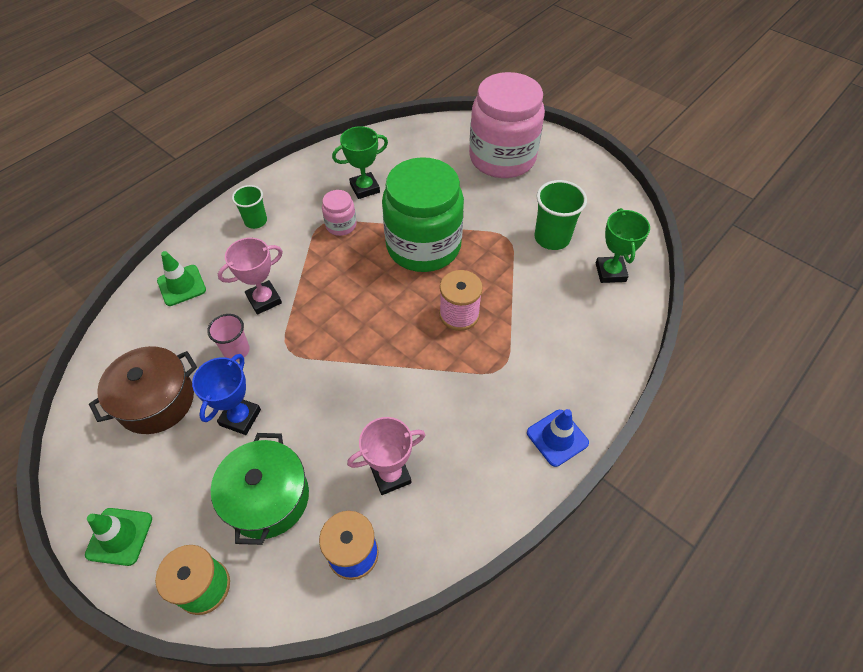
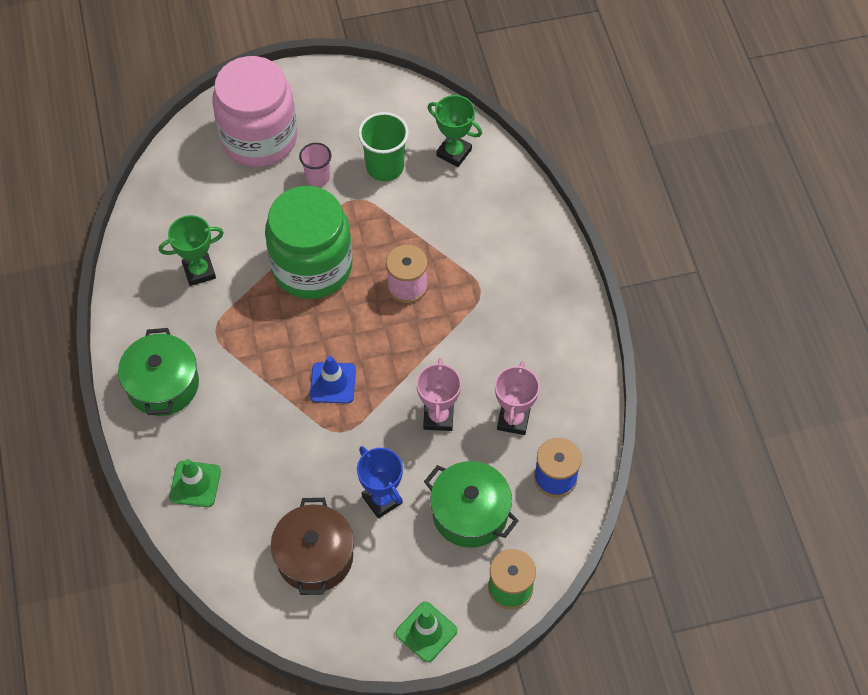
camera: 55 degrees left, 5 degrees up
pink cup [207,314,250,361] -> pink cup moved to [299,143,331,187]
pink trophy [218,238,283,315] -> pink trophy moved to [416,358,461,431]
green cup [232,185,267,229] -> green pot [118,328,199,416]
pink jar [322,190,357,236] -> none
green trophy [332,126,388,199] -> green trophy turned 60 degrees clockwise [159,215,224,286]
blue traffic cone [527,409,589,467] -> blue traffic cone moved to [310,356,356,404]

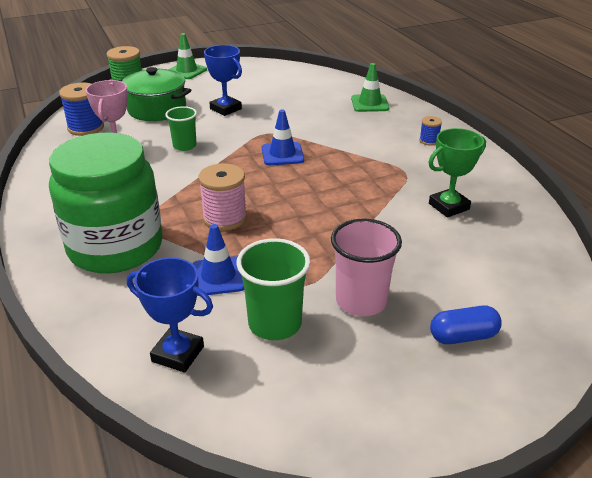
camera: 170 degrees right, 25 degrees down
green pot [118,328,199,416] -> blue spool [419,116,442,146]
pink jar [212,56,297,167] -> blue capsule [430,305,502,344]
green jar [265,186,352,299] -> green jar moved to [49,133,163,273]
brown pot [271,498,354,595] -> none
pink cup [299,143,331,187] -> pink cup [331,219,402,316], size x1.56
pink trophy [416,358,461,431] -> green cup [165,106,197,151]
green trophy [428,95,482,167] -> blue trophy [127,257,213,373]
none -> blue traffic cone [192,224,244,296]

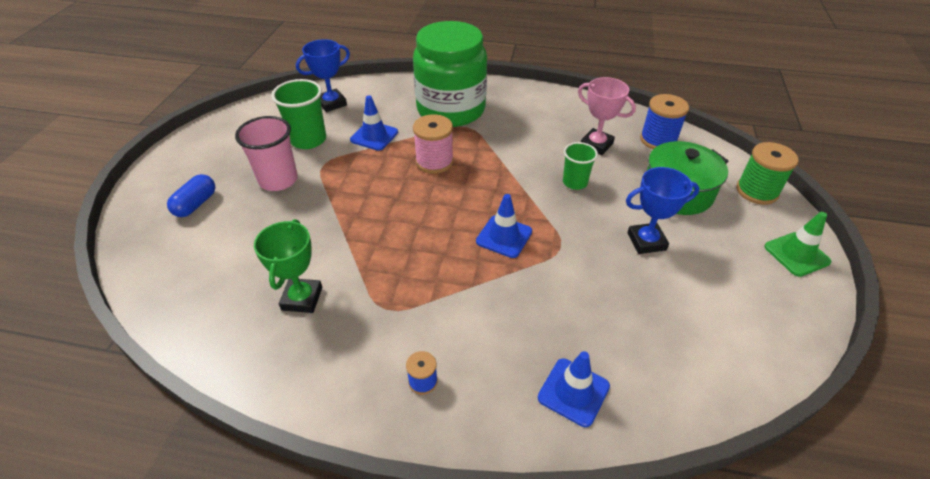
camera: 125 degrees right, 10 degrees up
green traffic cone [351,63,389,112] -> blue traffic cone [538,351,610,427]

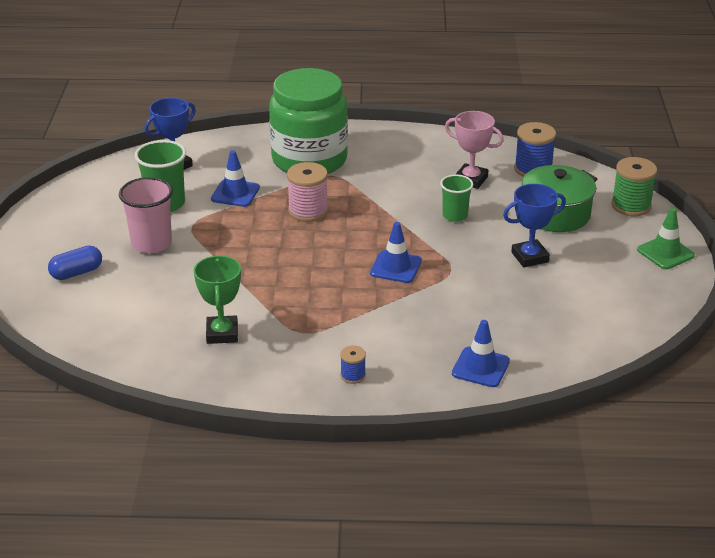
camera: 10 degrees left, 10 degrees down
blue capsule [167,174,215,217] -> blue capsule turned 45 degrees clockwise [48,246,102,280]

